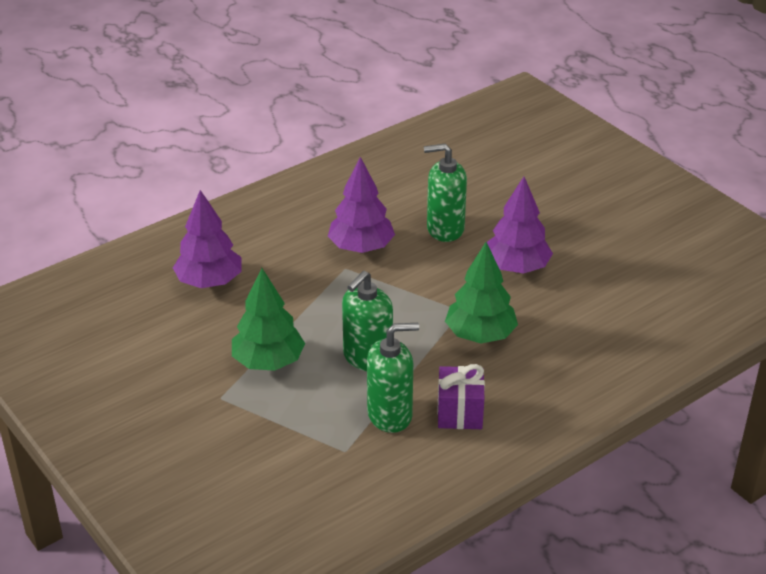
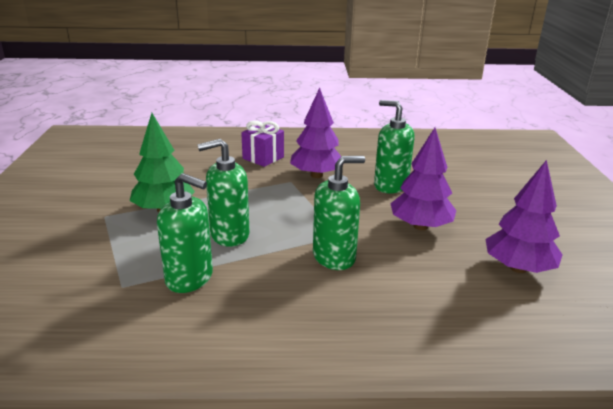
camera: 35 degrees right, 10 degrees down
purple tree [173,190,241,288] -> purple tree moved to [485,160,562,273]
purple gift [437,364,485,429] -> purple gift moved to [241,121,284,167]
green tree [445,242,518,343] -> green soap dispenser [313,156,365,270]

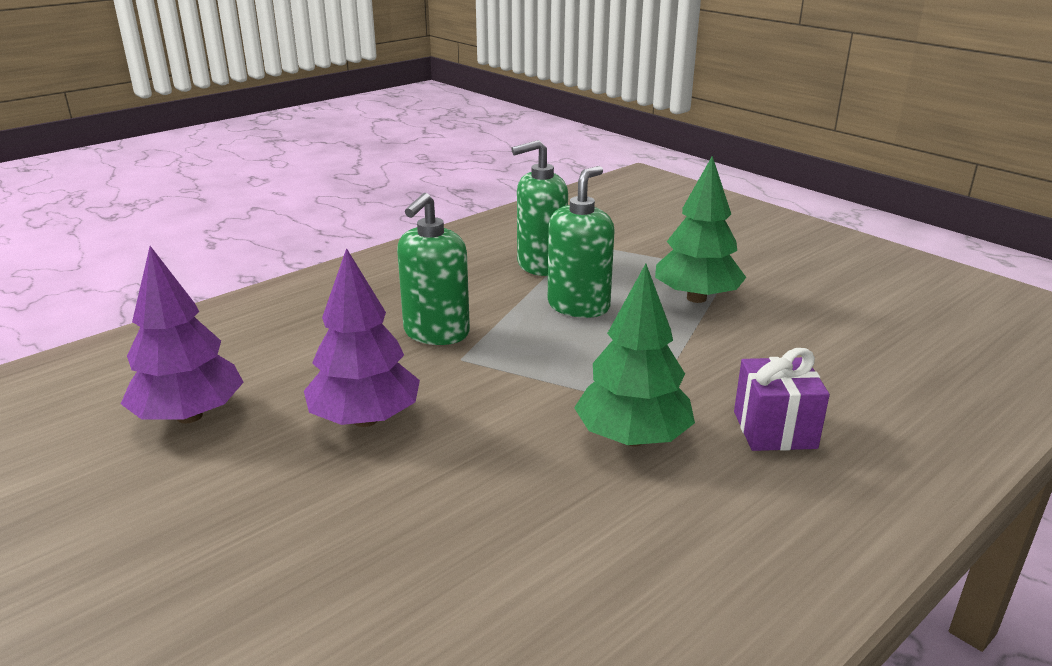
camera: 140 degrees right, 0 degrees up
purple tree [290,88,341,178] -> green tree [574,264,695,446]
green soap dispenser [374,100,415,193] -> none

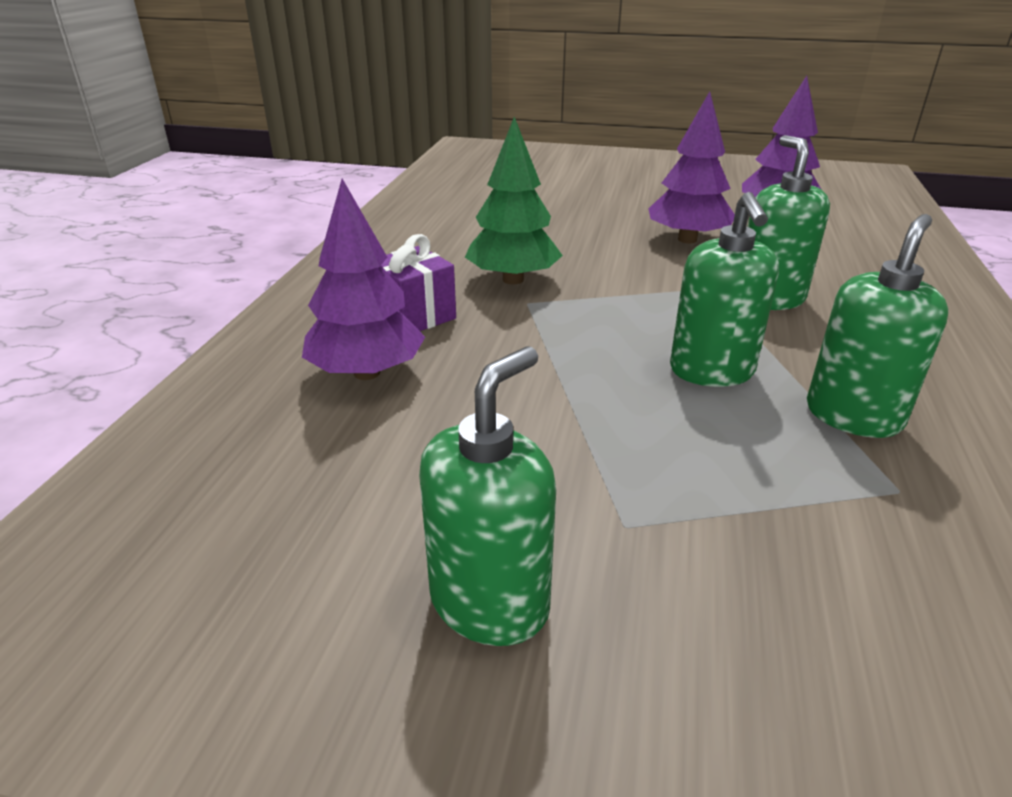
camera: 145 degrees right, 5 degrees up
green tree [655,156,746,303] -> none
none -> purple tree [302,179,425,380]
none -> green soap dispenser [419,347,556,646]

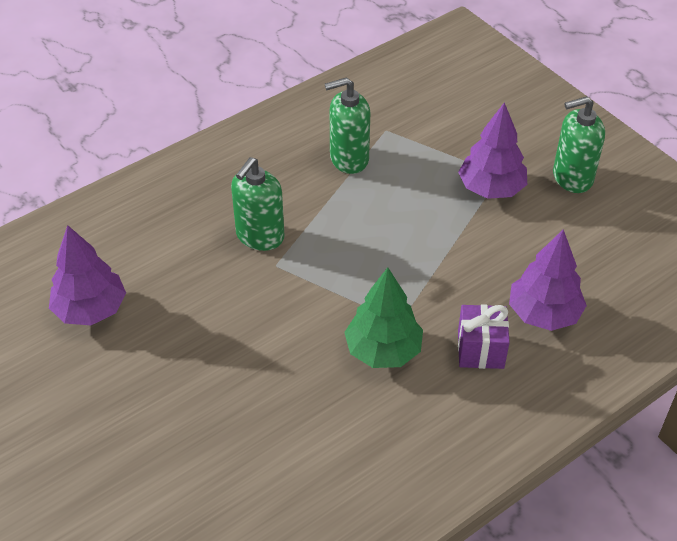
camera: 140 degrees left, 15 degrees up
purple tree [648,92,735,243] -> purple tree moved to [458,102,527,199]
green soap dispenser [670,192,779,387] -> none

